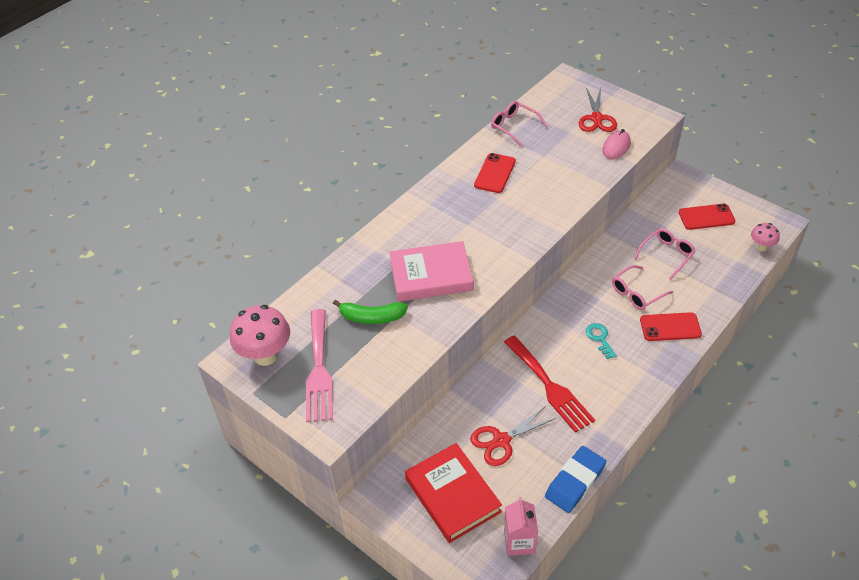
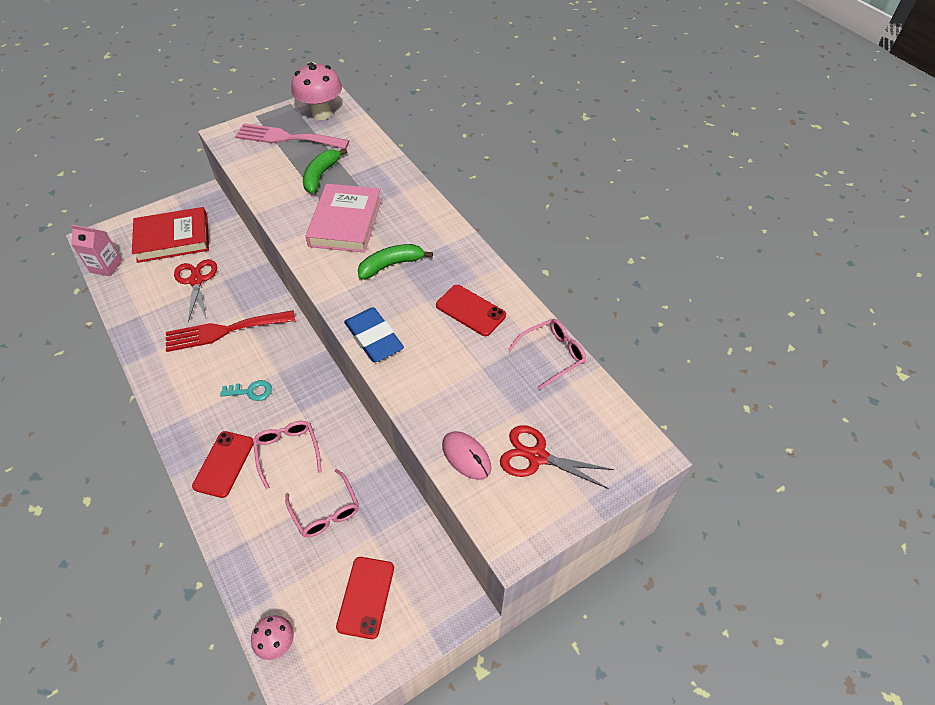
camera: 105 degrees right, 5 degrees up
blue eraser [545,446,606,513] -> blue eraser moved to [344,307,404,362]
none -> green banana [358,244,433,279]

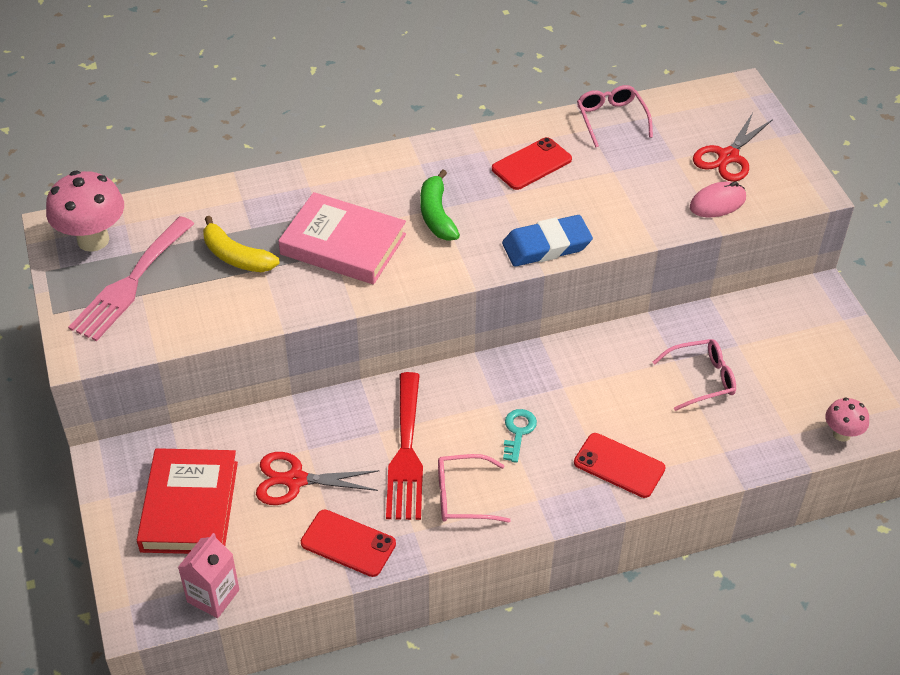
camera: 75 degrees left, 5 degrees down
pink glasses [253,421,322,489] -> pink glasses moved to [438,454,511,523]
green banana [303,148,347,193] -> yellow banana [203,216,280,272]
red phone [336,557,394,639] -> red phone moved to [301,510,396,577]

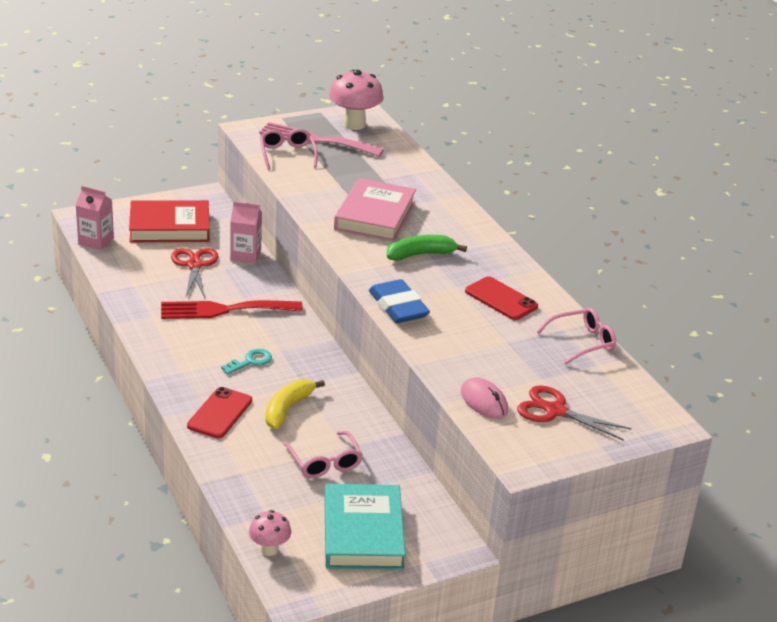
camera: 80 degrees right, 15 degrees down
yellow banana [203,216,280,272] -> yellow banana moved to [265,379,325,429]
red phone [301,510,396,577] -> none
pink glasses [438,454,511,523] -> pink glasses moved to [260,129,318,170]
turquoise key [503,409,537,463] -> turquoise key turned 45 degrees counterclockwise [221,349,272,374]
none -> pink carton [230,201,262,264]
none -> turquoise book [324,484,405,570]

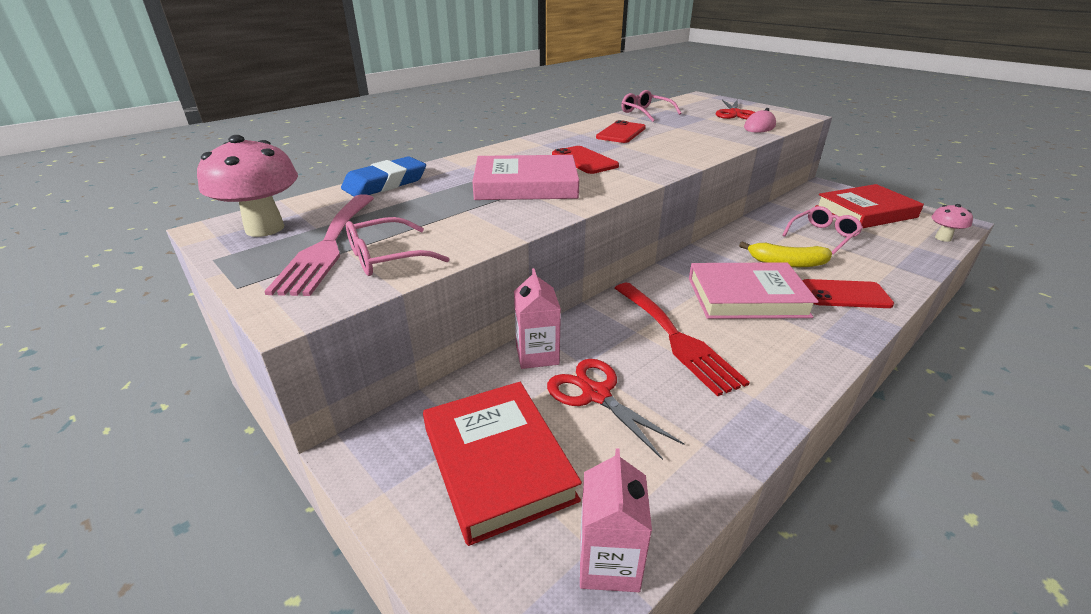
camera: 105 degrees left, 0 degrees up
red scissors [171,248,219,297] -> red scissors turned 75 degrees clockwise [547,359,684,460]
turquoise key [221,349,272,374] -> pink book [689,262,819,319]
turquoise book [324,484,405,570] -> red book [815,184,924,228]
blue eraser [369,279,430,323] -> blue eraser moved to [341,156,426,197]
green banana [387,235,467,261] -> red phone [552,146,619,174]

